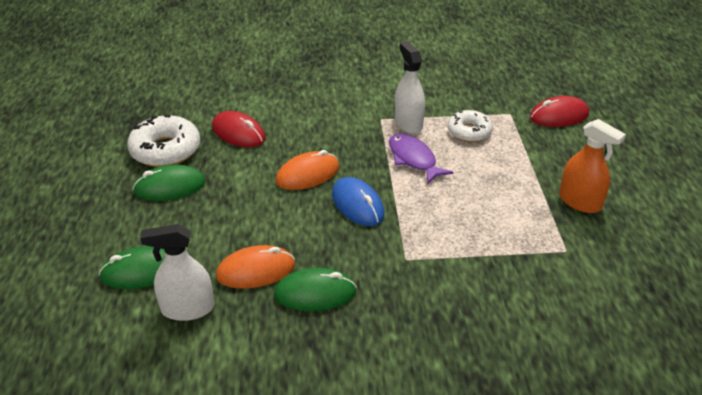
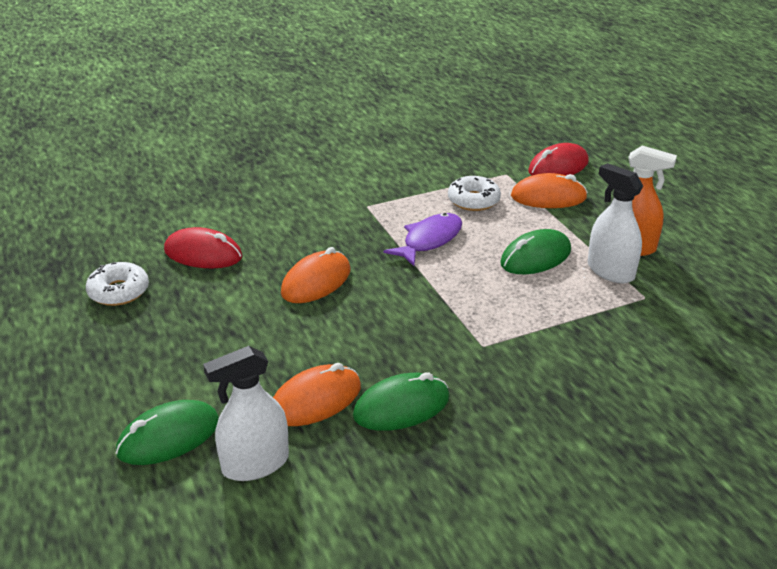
camera: 20 degrees left, 5 degrees down
white donut [127,115,200,167] -> white donut [86,262,149,306], size x0.65
green mouse [133,165,205,201] -> green mouse moved to [500,229,571,274]
blue mouse [332,177,385,226] -> none
purple fish [389,133,454,184] -> purple fish turned 90 degrees clockwise [384,213,462,266]
white spray bottle [395,41,425,134] -> white spray bottle moved to [588,163,643,283]
none -> orange mouse [511,173,588,208]

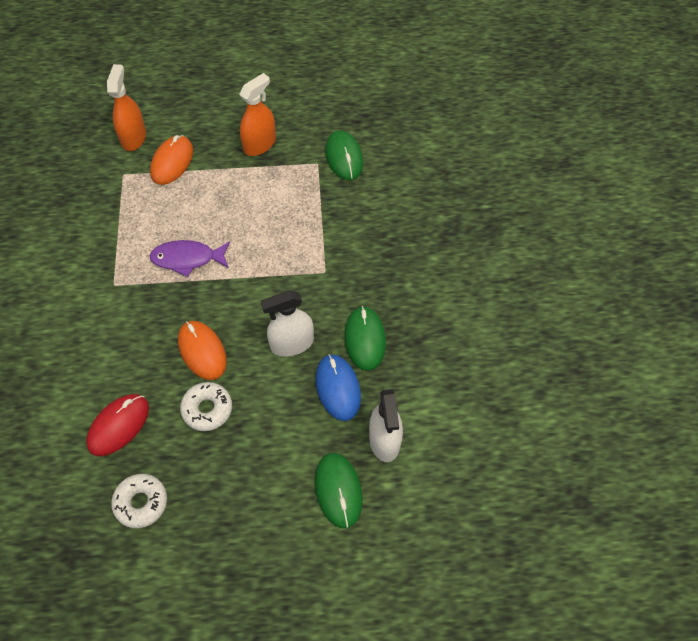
camera: 70 degrees left, 25 degrees up
orange mouse [273,363,361,426] -> blue mouse [316,354,361,421]
purple fish [384,213,462,266] -> purple fish turned 60 degrees counterclockwise [150,240,230,277]
white donut [448,176,501,211] -> white donut moved to [180,382,232,431]
green mouse [500,229,571,274] -> green mouse moved to [325,130,363,180]
red mouse [528,143,589,176] -> orange spray bottle [107,64,146,151]
white spray bottle [588,163,643,283] -> white spray bottle moved to [260,290,314,357]

